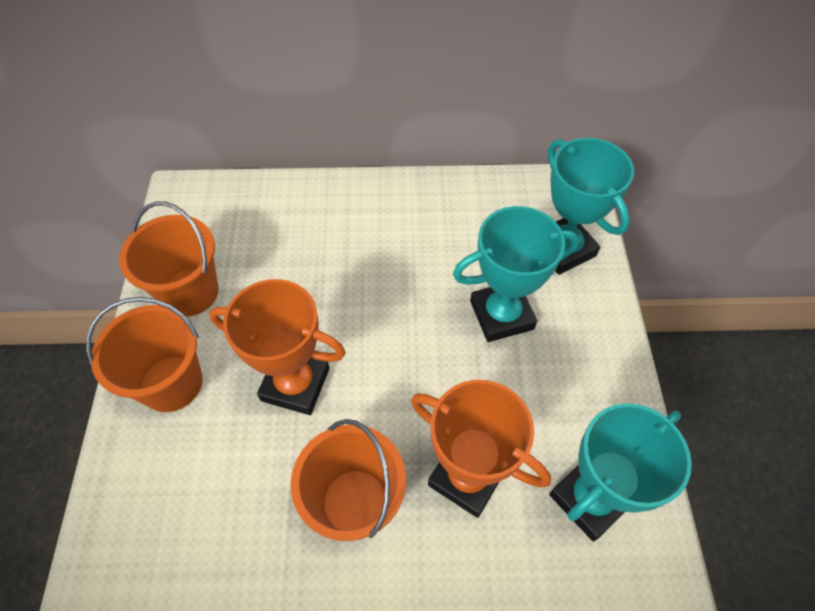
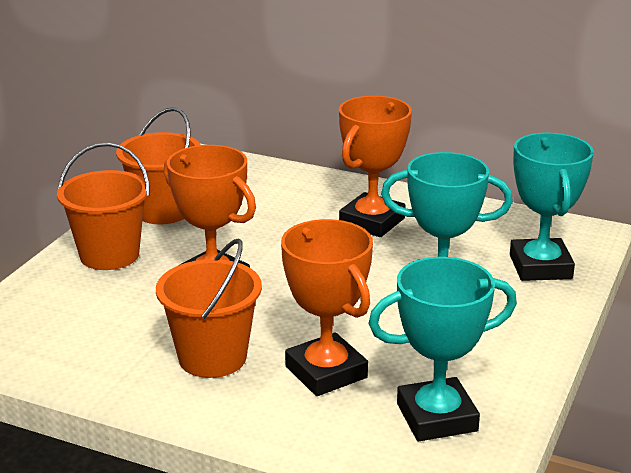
camera: 25 degrees right, 30 degrees down
none -> orange trophy [339,96,412,237]

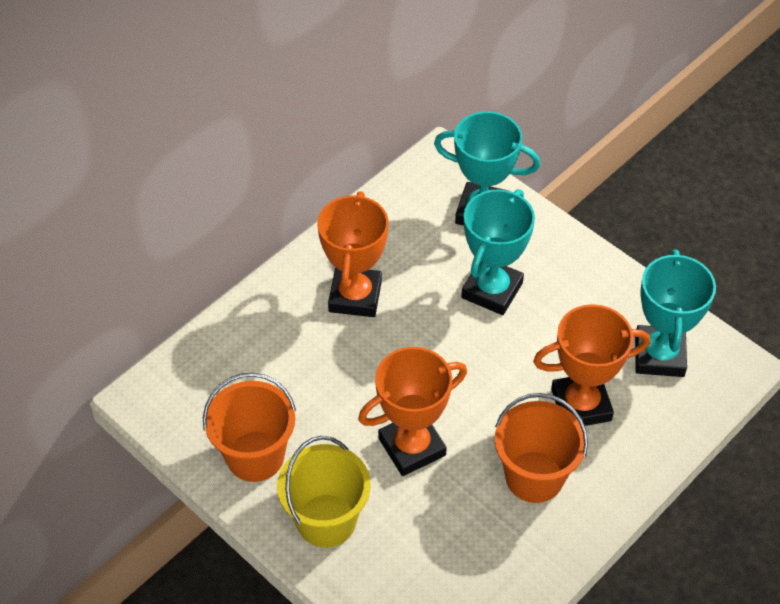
camera: 70 degrees left, 25 degrees up
orange bucket [57,142,150,270] -> yellow bucket [277,436,371,548]
orange trophy [339,96,412,237] -> orange trophy turned 45 degrees clockwise [317,191,389,317]

